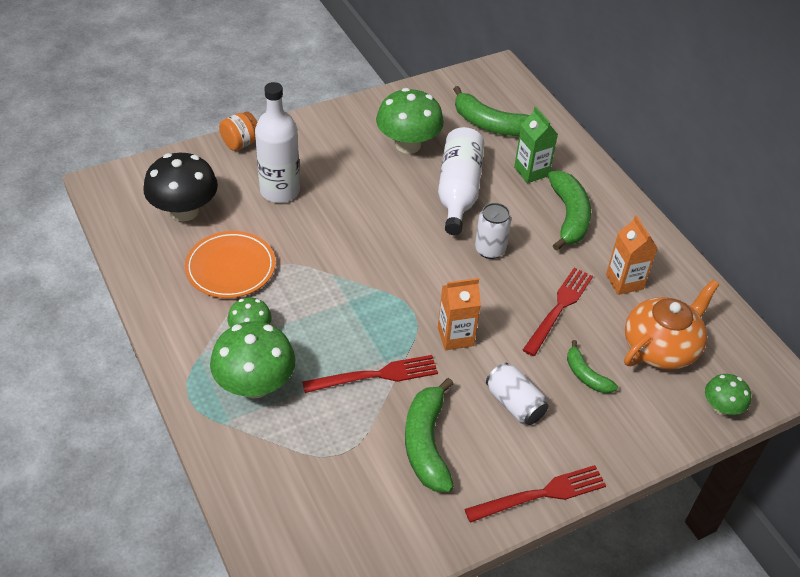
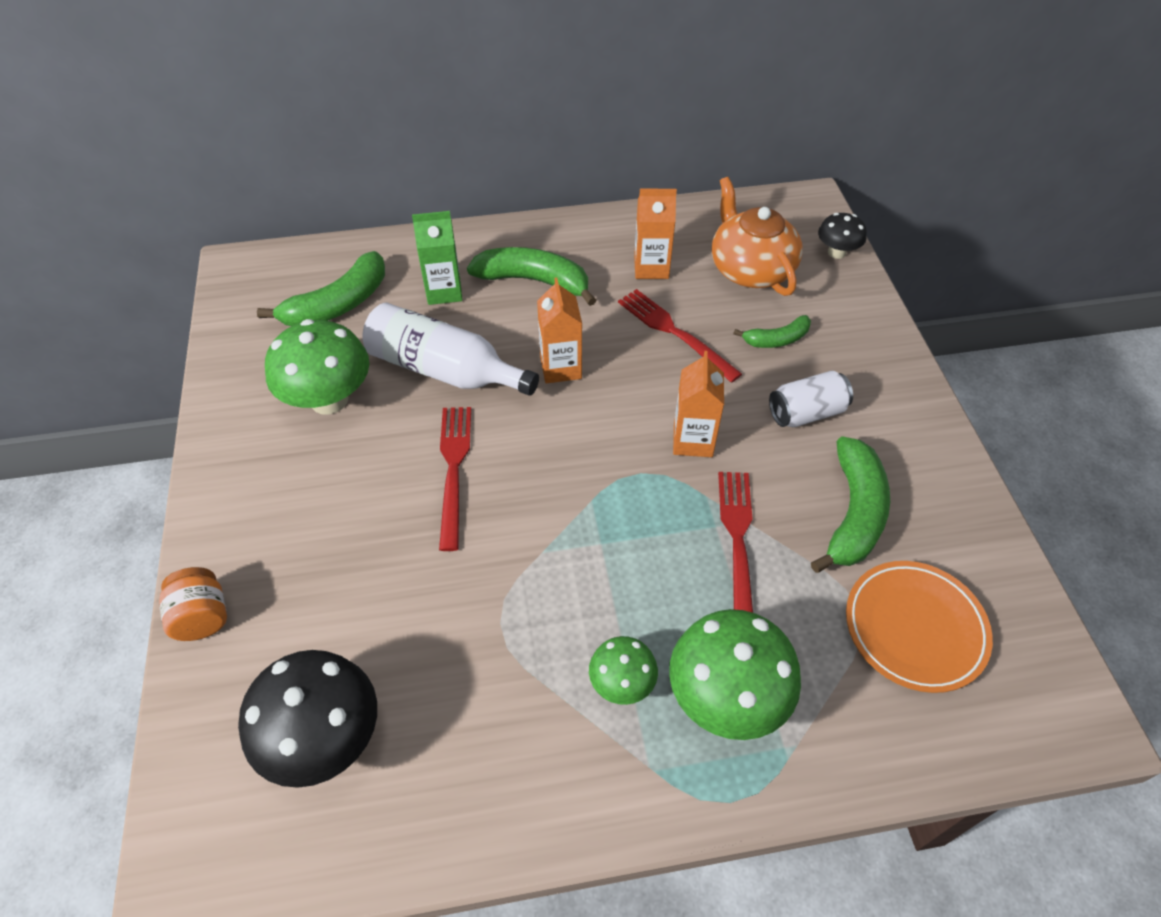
camera: 70 degrees left, 5 degrees up
orange plate [185,231,276,298] -> orange plate moved to [846,561,993,693]
white bottle [255,82,300,203] -> none
green banana [405,378,454,492] -> green banana turned 90 degrees counterclockwise [811,436,890,573]
red fork [464,465,606,523] -> red fork moved to [439,407,471,551]
white can [475,203,511,259] -> orange carton [537,278,582,383]
green mushroom [705,374,751,415] -> black mushroom [818,213,867,259]

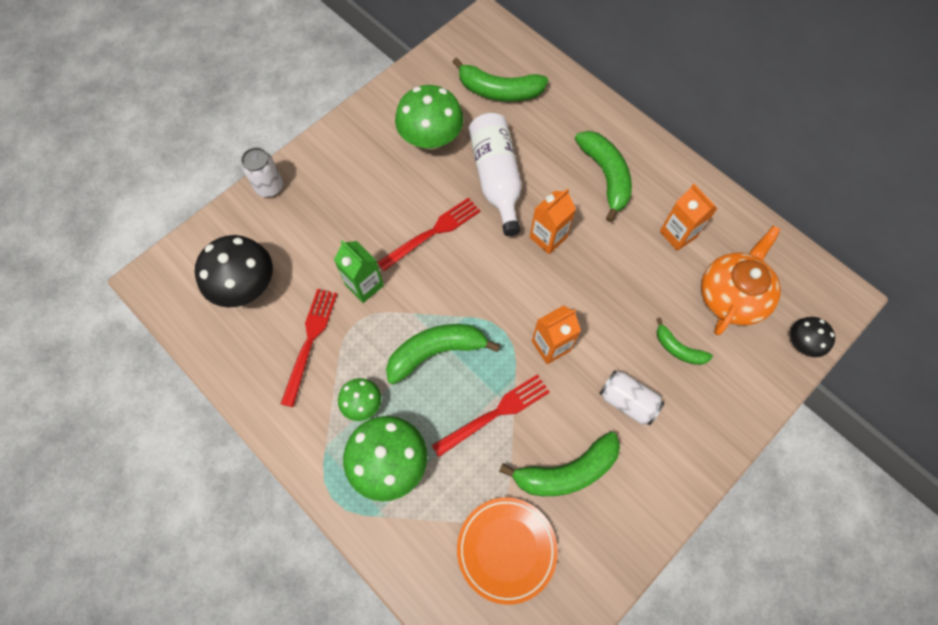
camera: 55 degrees right, 15 degrees up
orange jar [159,567,227,641] -> white can [241,147,283,197]
green carton [412,211,463,305] -> green carton moved to [334,240,384,303]
red fork [618,289,742,383] -> red fork moved to [281,289,337,407]
none -> green banana [386,324,500,385]

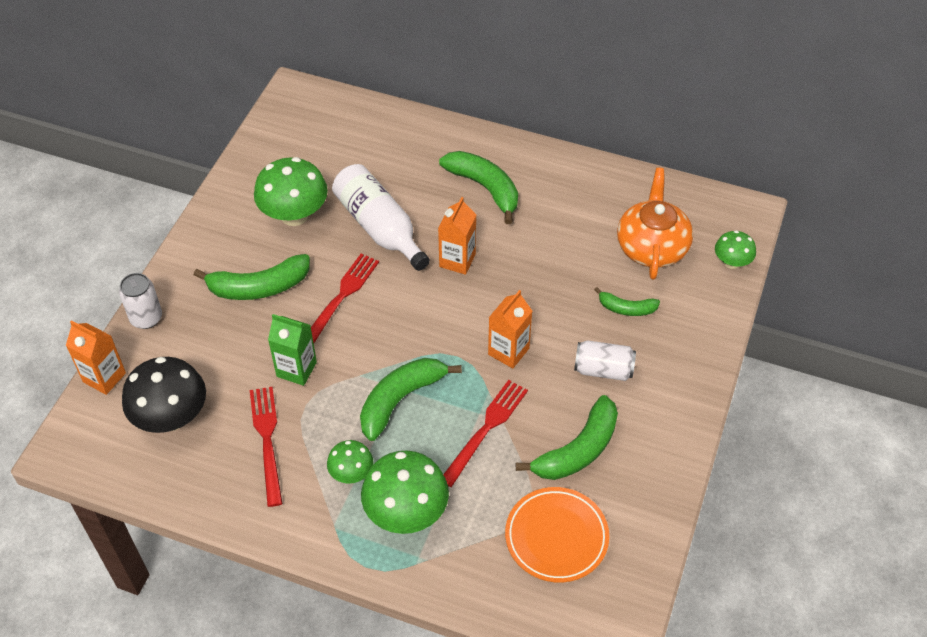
camera: 25 degrees left, 15 degrees down
green banana [453,57,548,102] -> green banana moved to [194,254,310,300]
orange carton [660,184,717,251] -> orange carton moved to [66,320,126,395]
black mushroom [790,317,835,357] -> green mushroom [715,230,756,269]

